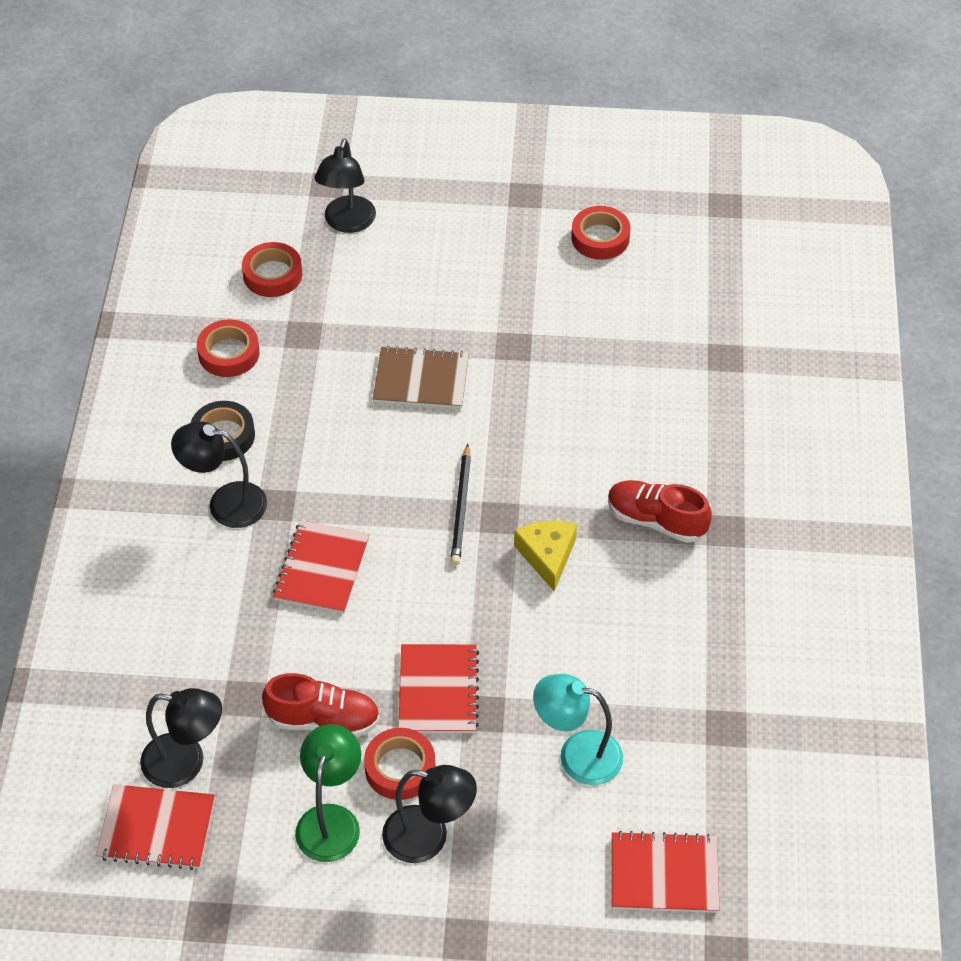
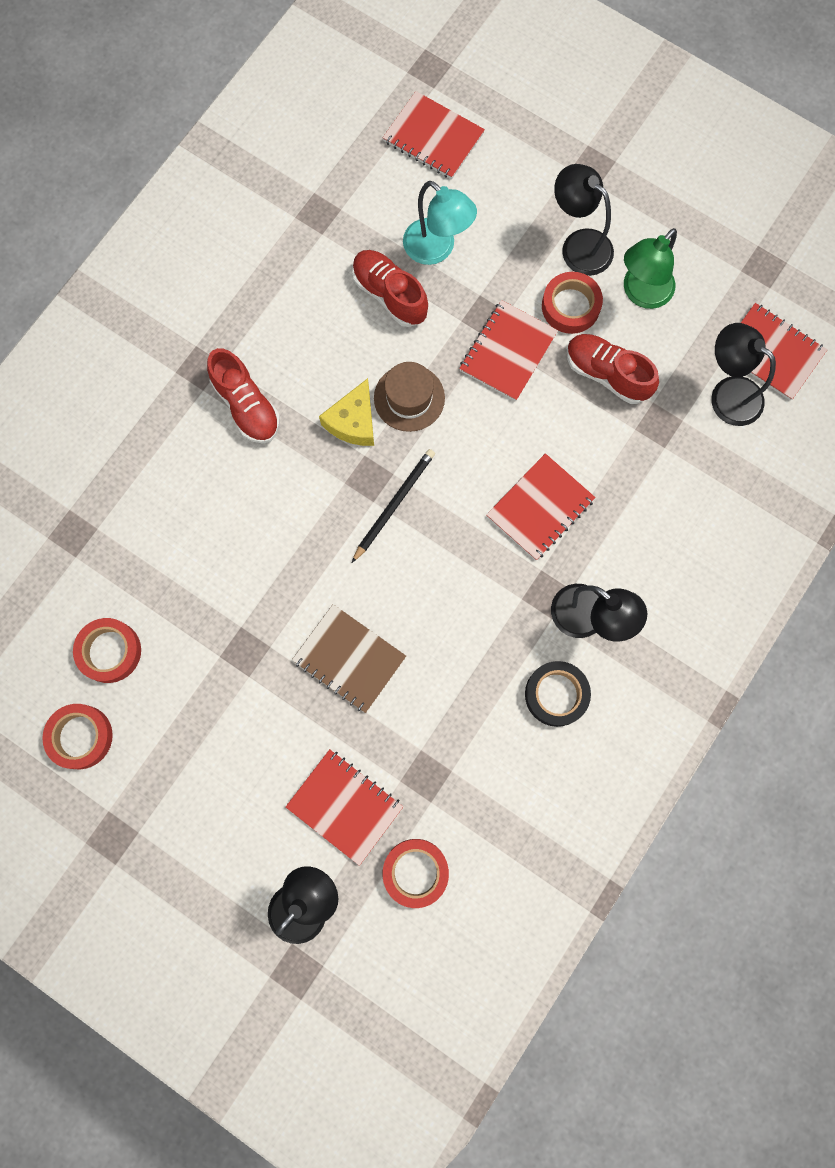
camera: 150 degrees left, 25 degrees up
red tape [197,319,260,377] -> red tape moved to [73,618,141,683]
none -> red notebook [285,749,403,866]
none -> red shoe [352,250,428,327]
none -> brown hat [374,362,445,432]

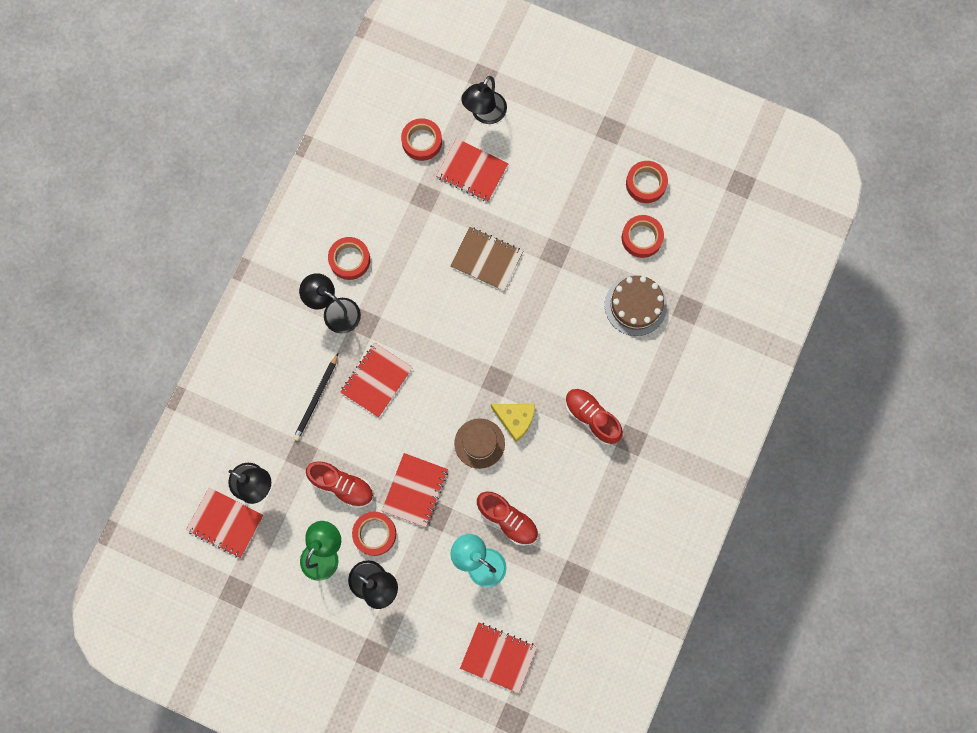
camera: 170 degrees right, 0 degrees up
yellow cheese [319,378,374,446] -> yellow cheese turned 105 degrees clockwise [491,404,535,442]
black pencil [352,449,435,563] -> black pencil moved to [293,354,338,441]
black tape [525,661,591,727] -> red tape [328,237,370,280]
none -> brown cake [605,275,667,336]

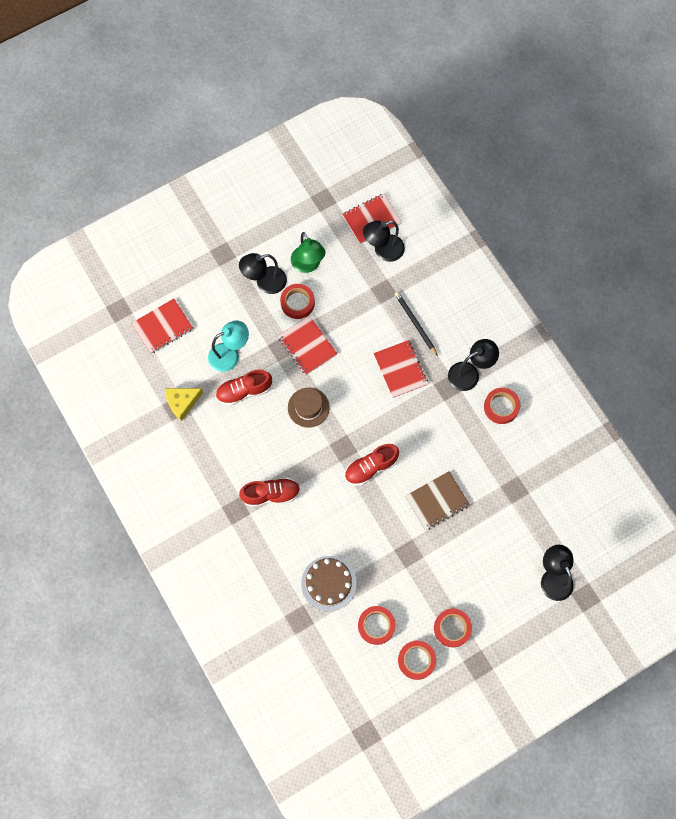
camera: 125 degrees right, 5 degrees down
red shoe [306,461,374,508] -> red shoe moved to [345,444,399,486]
red tape [401,118,442,161] -> red tape moved to [434,609,472,647]
red notebook [436,138,509,202] -> none
yellow cheese [491,404,535,442] -> yellow cheese moved to [165,388,203,421]

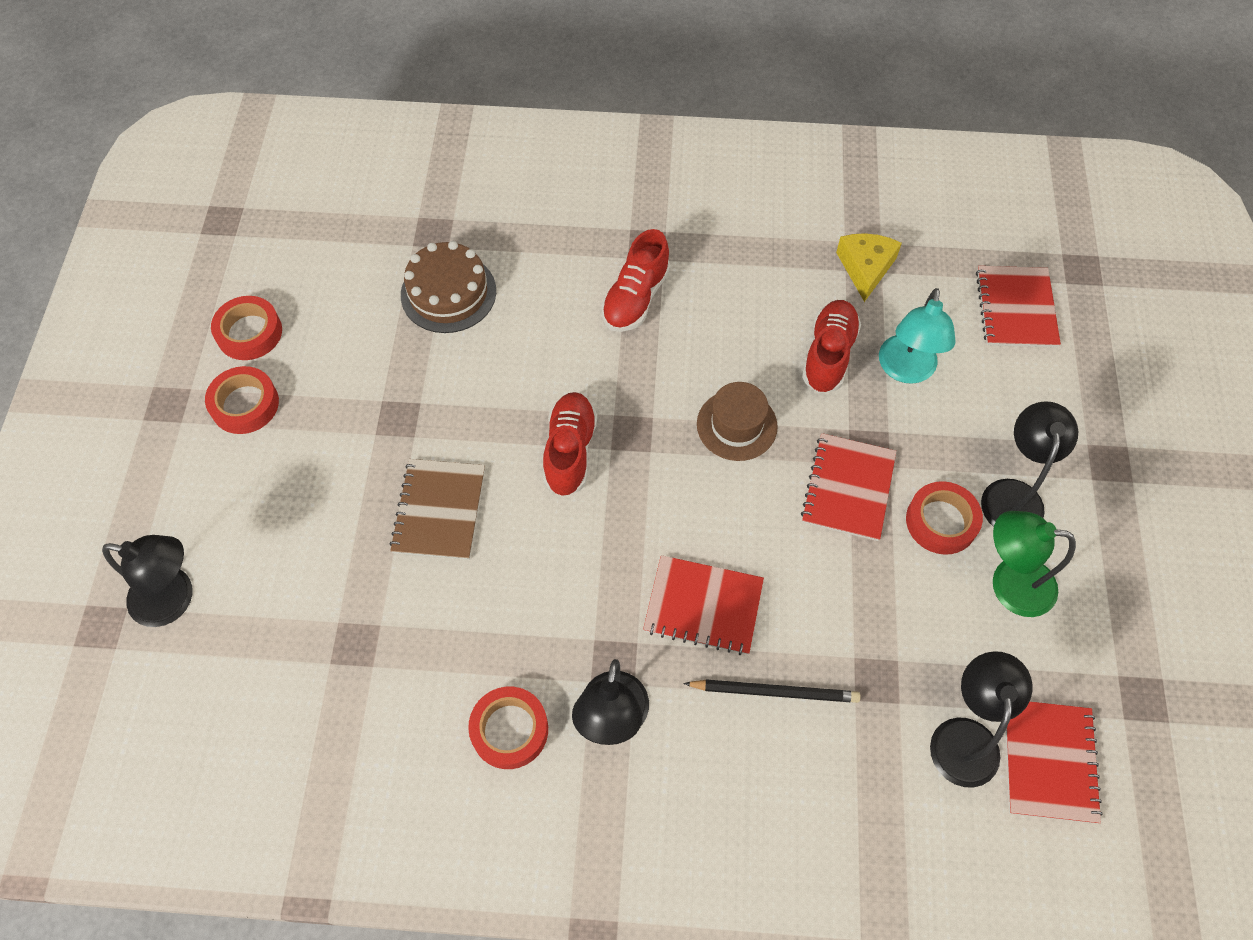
camera: 125 degrees right, 10 degrees down
red notebook [278,316,337,375] -> red notebook turned 75 degrees counterclockwise [801,433,896,541]
red tape [358,606,396,645] -> none

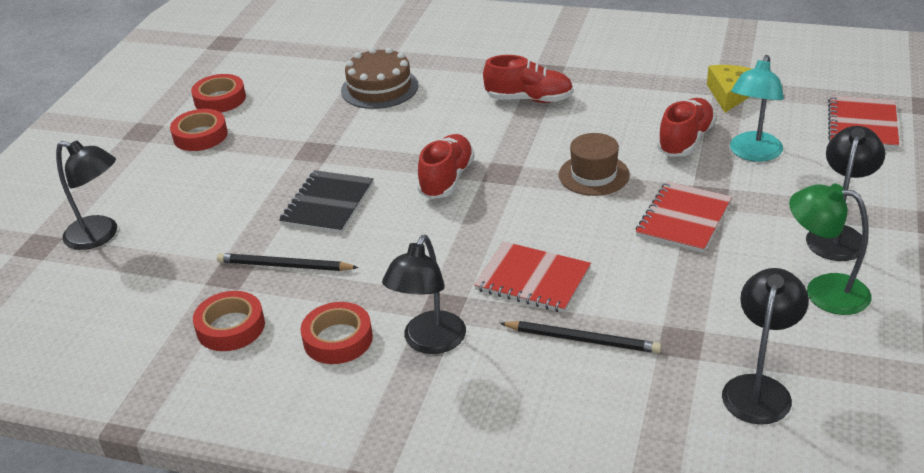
camera: 15 degrees right, 25 degrees down
brown notebook [390,459,485,560] -> black notebook [279,170,373,234]
red shoe [602,229,670,332] -> red shoe turned 120 degrees counterclockwise [483,55,573,103]
red tape [906,481,983,555] -> red tape moved to [193,291,265,351]
red notebook [1006,701,1103,824] -> none
none -> black pencil [217,253,359,271]

